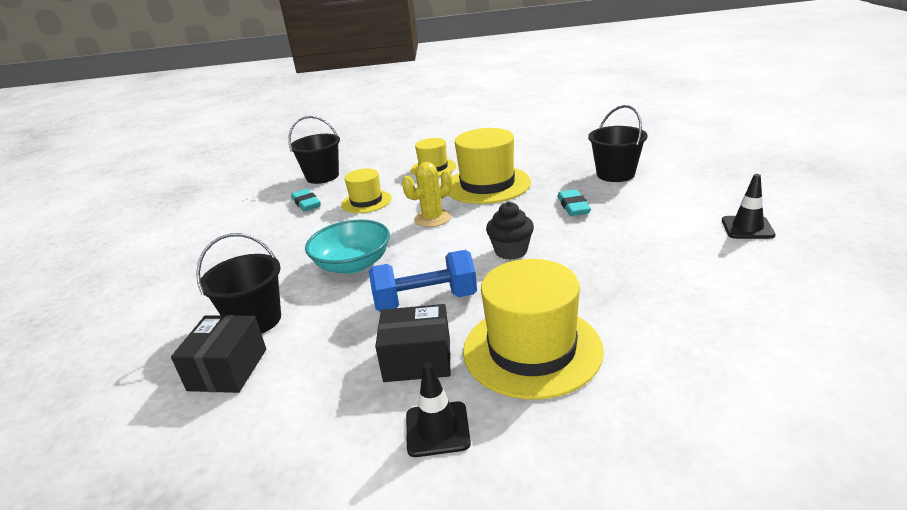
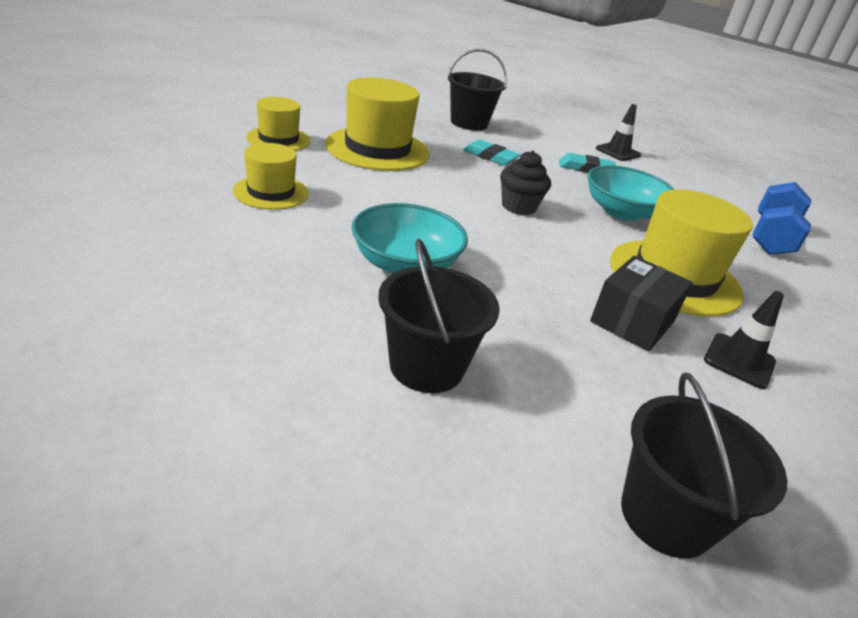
camera: 60 degrees left, 5 degrees up
black box [171,315,266,393] -> none
black bucket [288,116,340,184] -> black bucket moved to [621,372,787,558]
turquoise eraser [291,189,321,212] -> turquoise eraser moved to [559,153,616,173]
blue dumbbell [369,250,477,312] -> blue dumbbell moved to [752,182,811,255]
yellow cactus [402,162,452,227] -> none
none -> turquoise bowl [588,165,675,221]

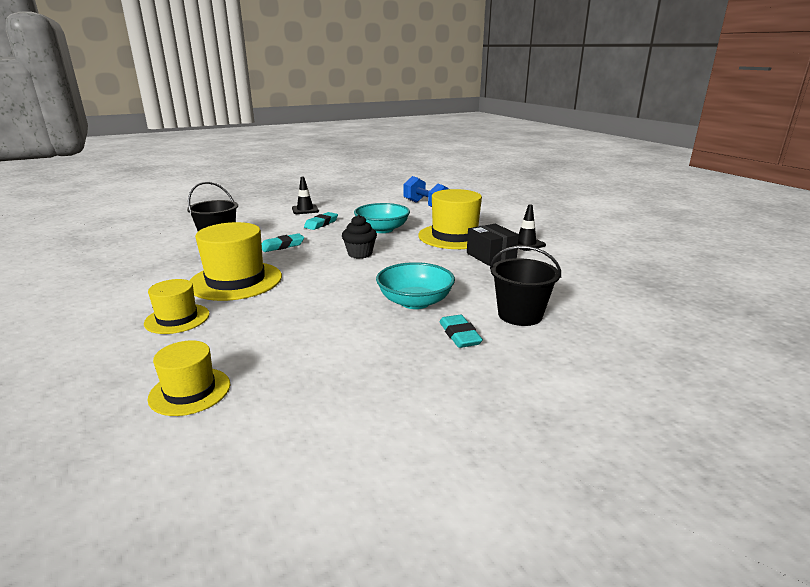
camera: 60 degrees left, 10 degrees down
yellow hat [233,143,309,210] -> yellow hat moved to [148,340,230,416]
black bucket [621,372,787,558] -> none
none -> turquoise eraser [440,315,483,348]

